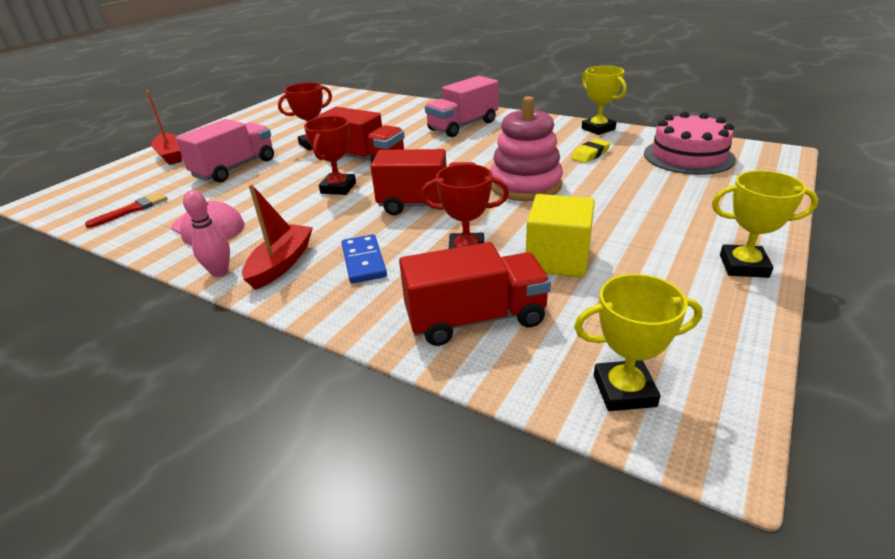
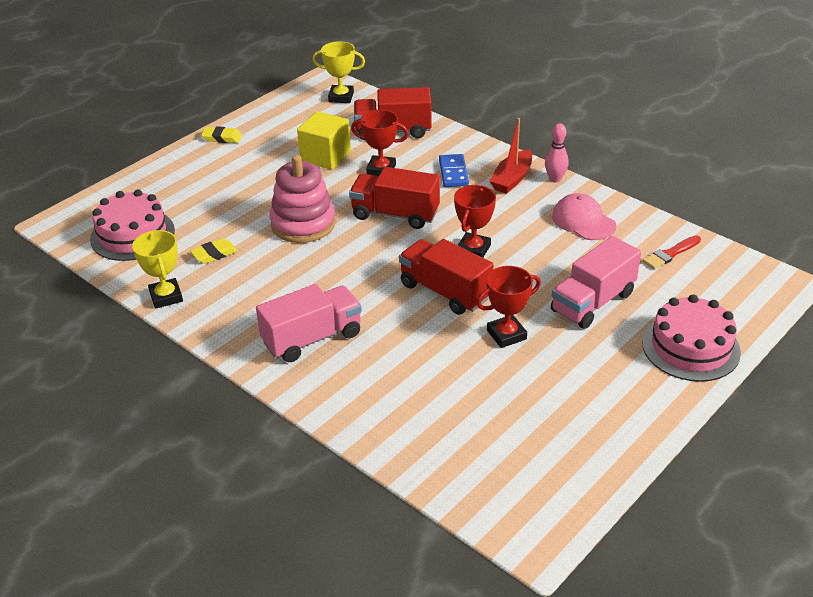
camera: 170 degrees left, 5 degrees up
red boat [146,90,182,165] -> pink cake [642,295,741,382]
yellow trophy [712,170,819,278] -> yellow eraser [201,126,242,143]

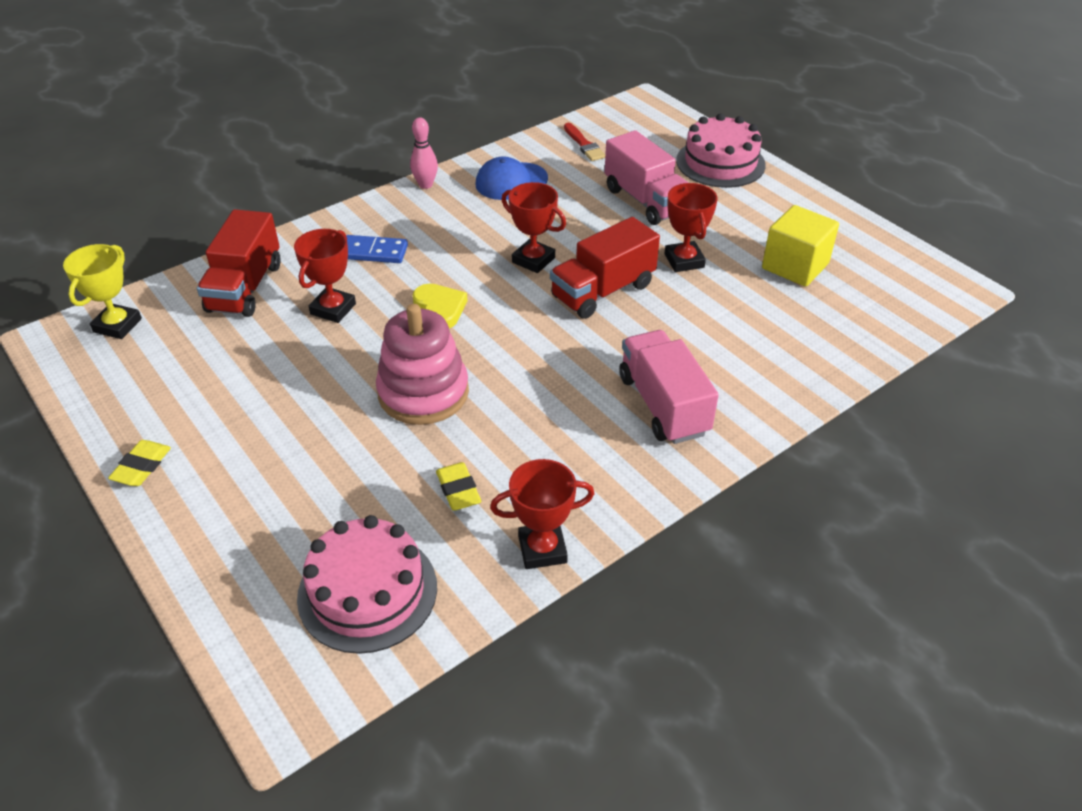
camera: 80 degrees left, 5 degrees up
yellow trophy [132,230,183,309] -> red trophy [490,459,595,569]
yellow cube [297,111,351,170] -> yellow cube moved to [762,205,839,287]
red truck [349,167,440,229] -> yellow heart [412,284,467,328]
red boat [489,118,532,194] -> none
pink cap [552,193,616,240] -> blue cap [475,156,548,200]

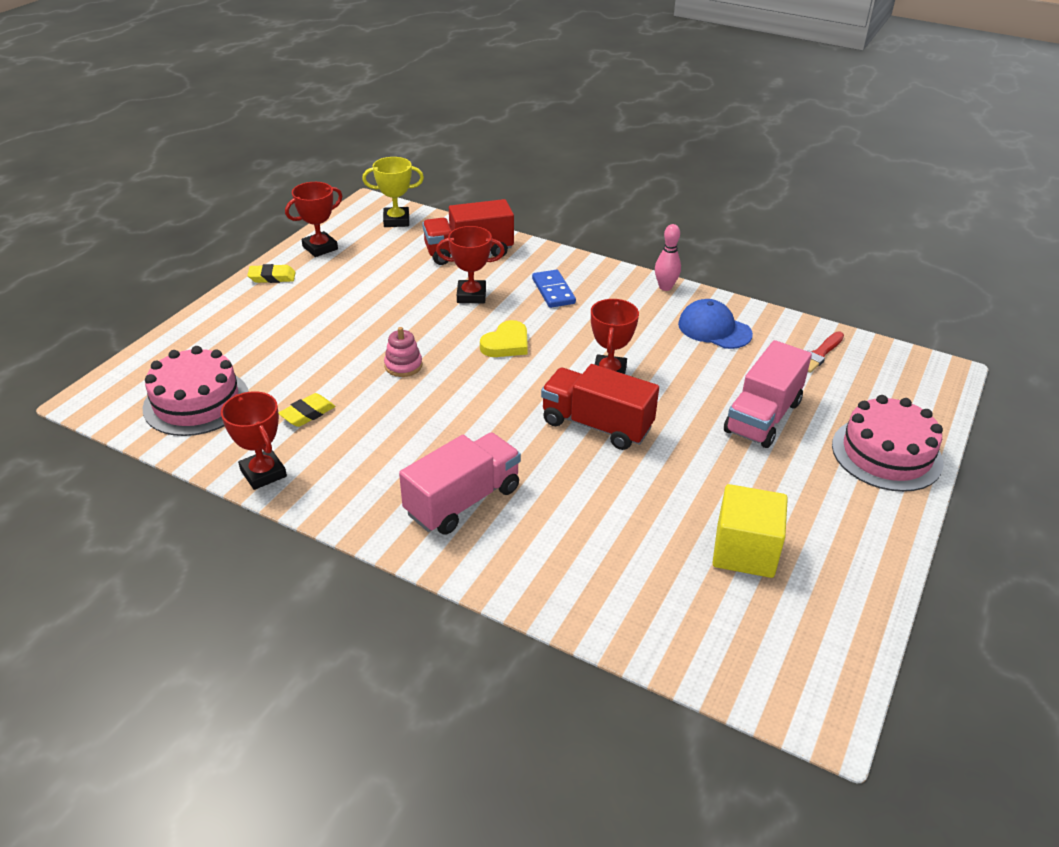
camera: 65 degrees right, 5 degrees down
pink stacking toy [376,304,469,425] -> pink stacking toy [384,327,422,377], size x0.49
red trophy [665,183,718,272] -> red trophy moved to [285,182,342,257]

